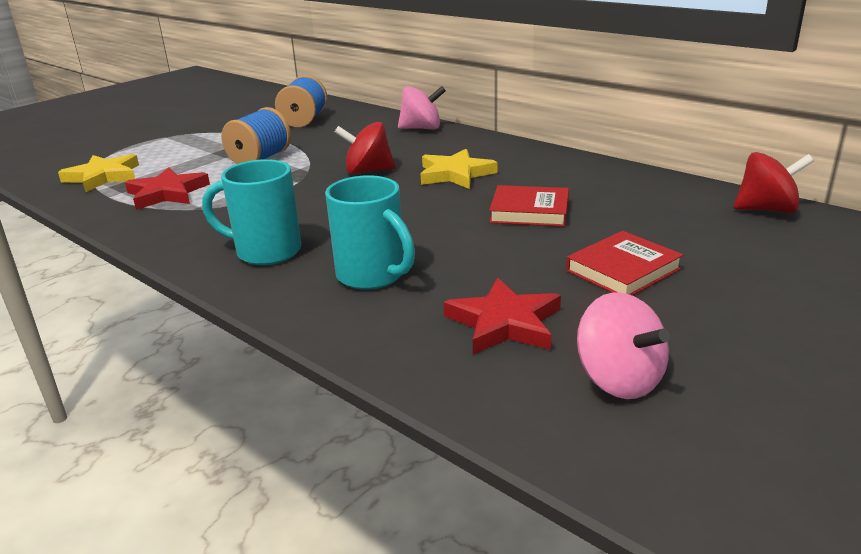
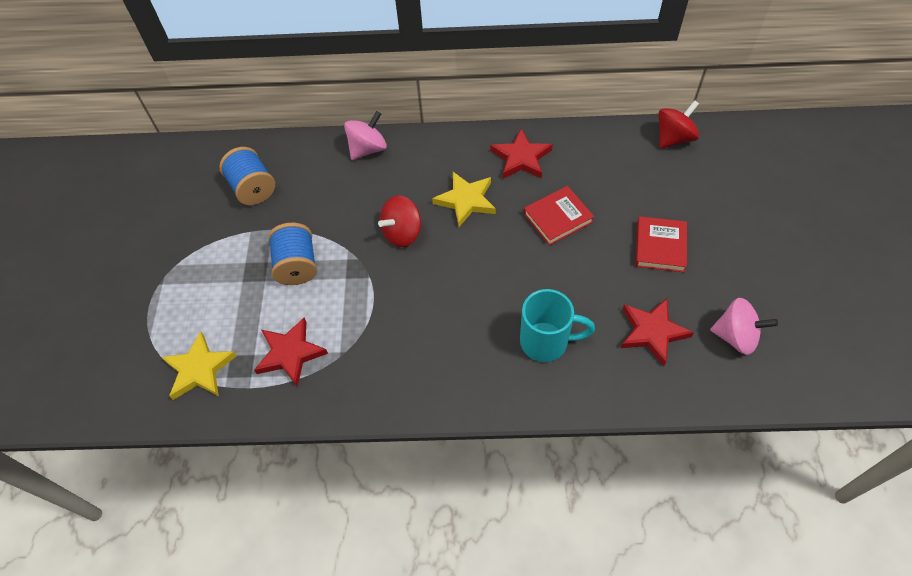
camera: 40 degrees left, 30 degrees up
turquoise mug [202,159,301,265] -> none
none -> red star [491,129,553,179]

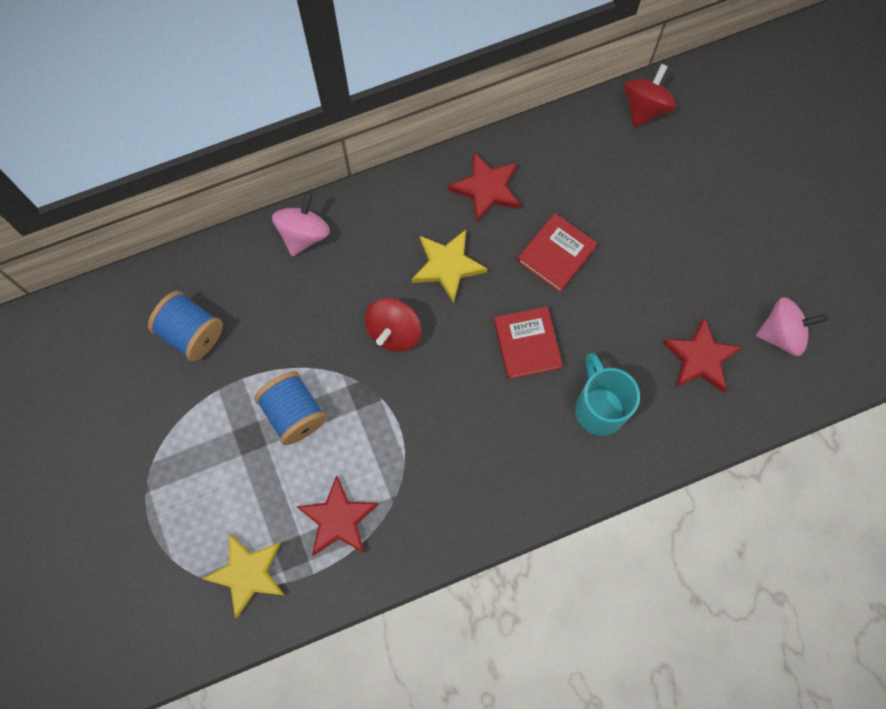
camera: 25 degrees left, 15 degrees up
turquoise mug [520,289,595,362] -> turquoise mug turned 90 degrees counterclockwise [575,353,640,436]
red book [635,216,687,272] -> red book moved to [494,306,563,379]

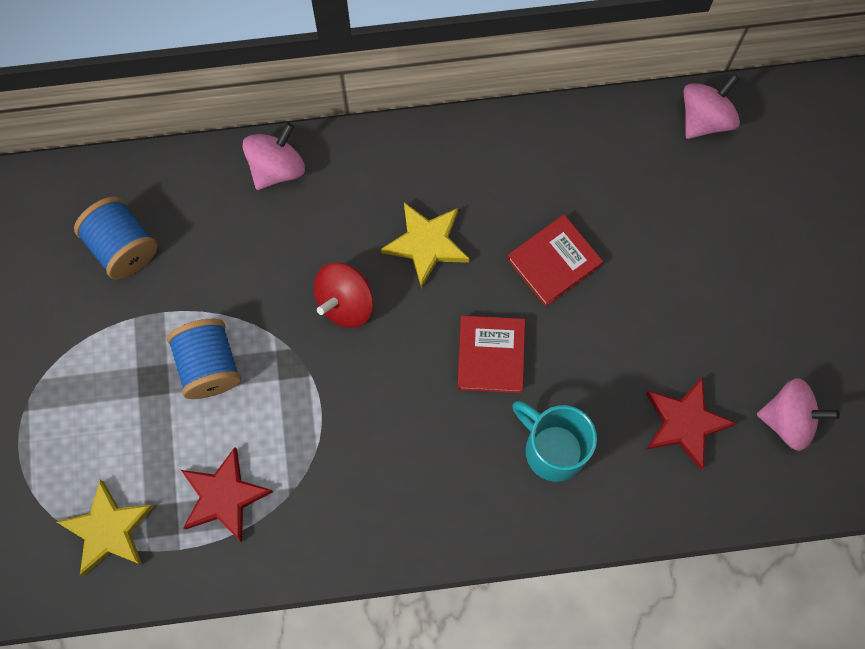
camera: 15 degrees right, 0 degrees up
red star [448,152,520,223] -> none
turquoise mug [575,353,640,436] -> turquoise mug turned 45 degrees counterclockwise [512,401,597,482]
red spinning top [624,64,676,127] -> pink spinning top [683,74,740,139]

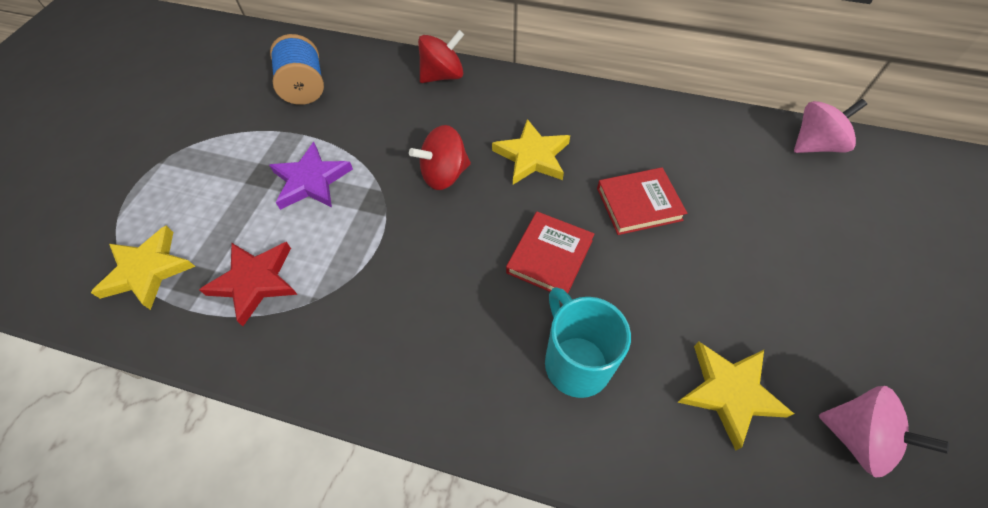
camera: 25 degrees right, 15 degrees down
blue spool [167,319,241,399] -> purple star [269,142,353,210]
pink spinning top [242,122,305,190] -> red spinning top [418,30,464,83]
red star [646,376,737,470] -> yellow star [677,342,794,451]

